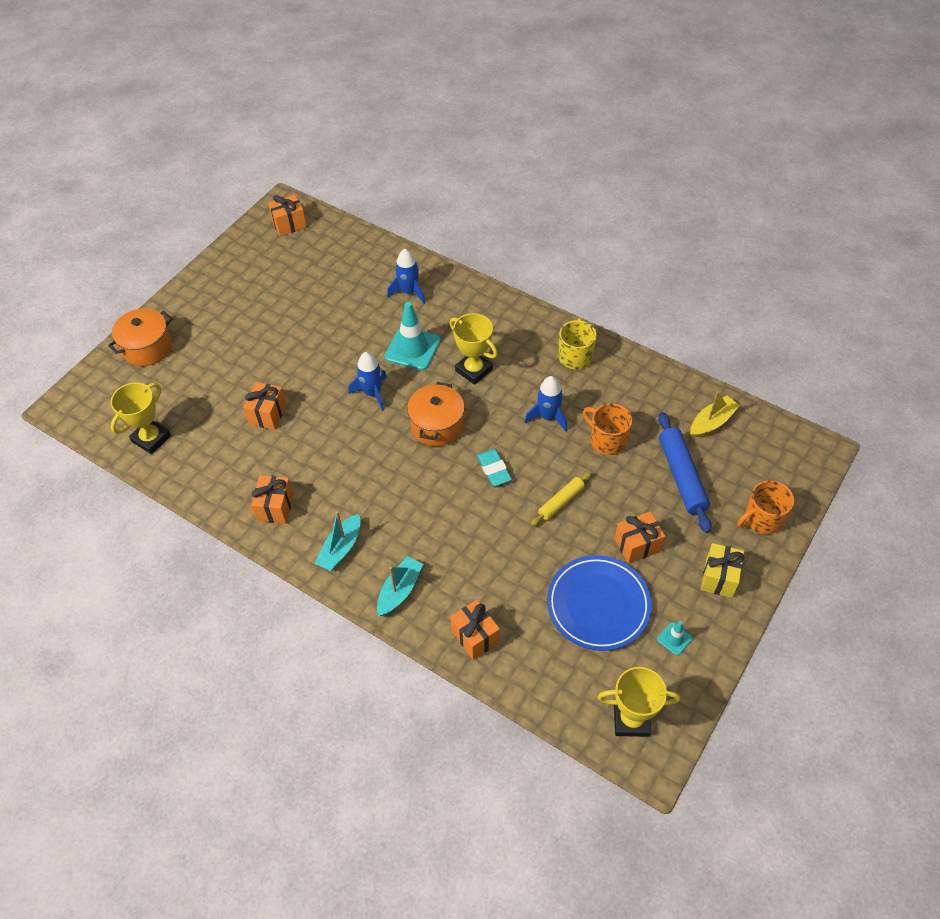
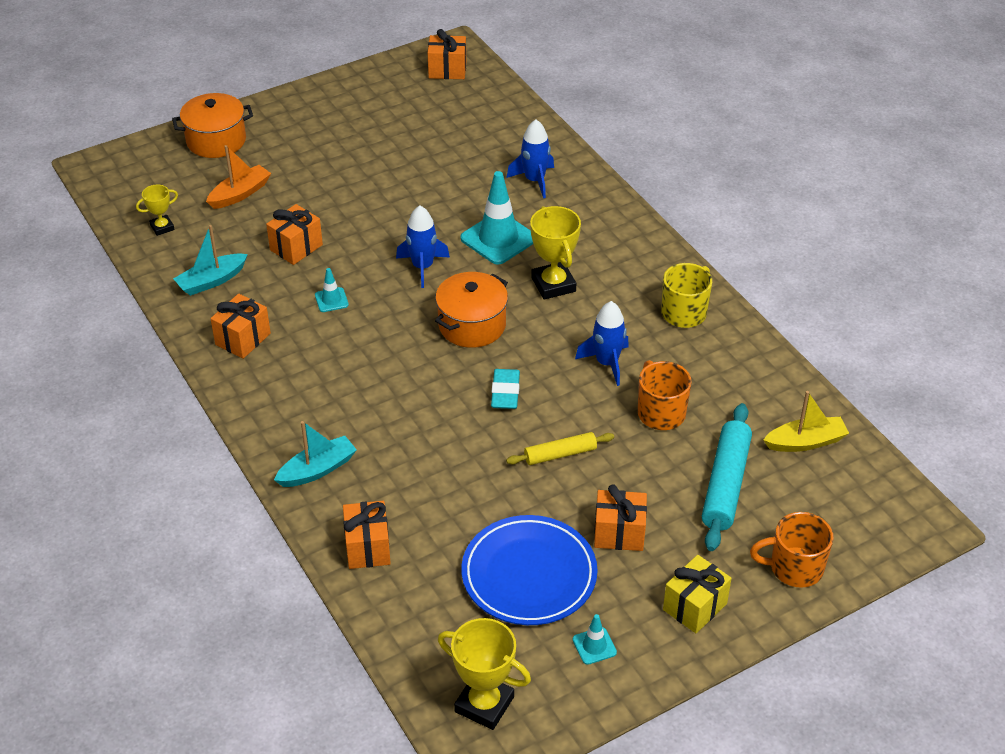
camera: 25 degrees right, 10 degrees down
yellow trophy [110,383,171,454] -> yellow trophy [136,185,178,236], size x0.57
turquoise boat [315,511,361,571] -> turquoise boat moved to [173,225,248,296]
blue rolling pin [658,412,712,533] -> turquoise rolling pin [702,403,752,551]
none -> orange boat [206,145,271,209]
none -> turquoise traffic cone [315,268,349,312]

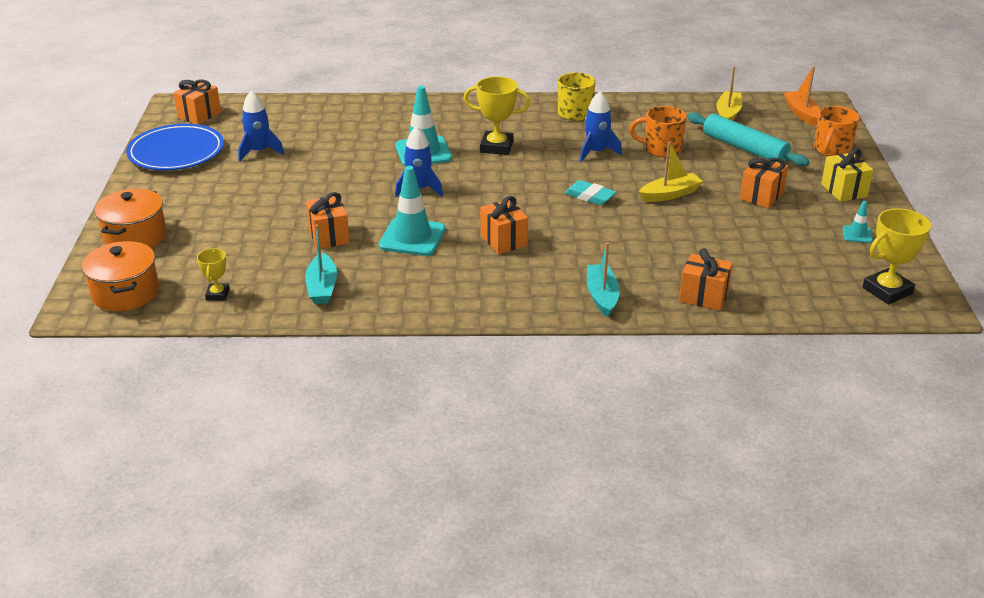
camera: 60 degrees left, 10 degrees down
orange boat [206,145,271,209] -> orange boat moved to [784,66,820,126]
orange gift [211,294,271,359] -> orange gift moved to [480,196,528,254]
turquoise traffic cone [315,268,349,312] -> turquoise traffic cone [379,166,446,256], size x2.07
orange pot [435,272,508,348] -> orange pot moved to [82,241,159,311]
blue plate [461,515,598,625] -> blue plate moved to [126,124,224,170]
blue rocket [506,120,554,198] -> blue rocket moved to [238,90,284,162]
yellow rolling pin [506,432,614,465] -> yellow boat [639,142,703,202]

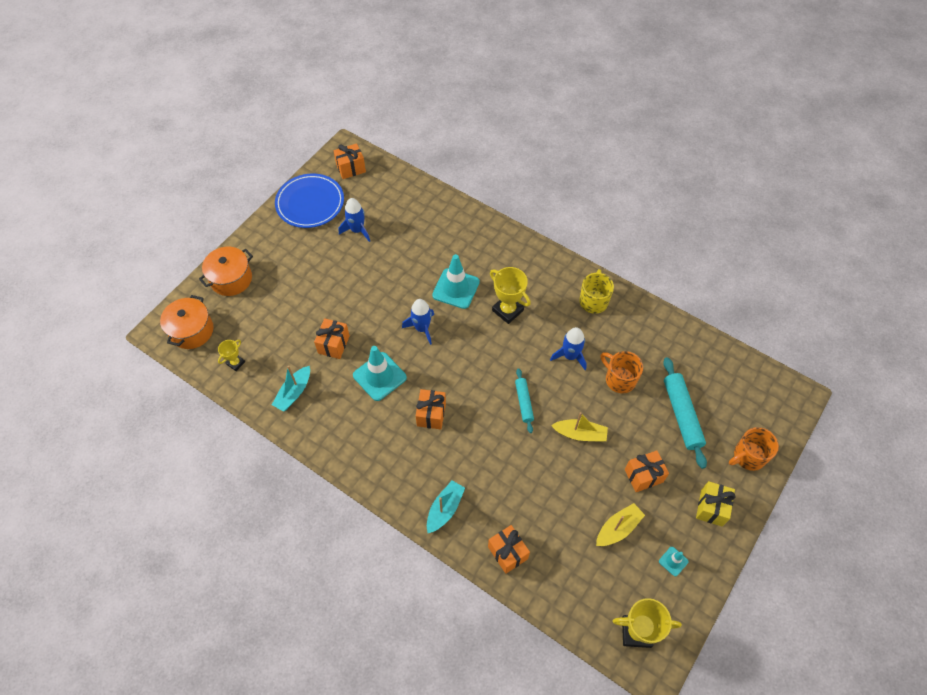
camera: 35 degrees right, 25 degrees up
turquoise eraser [564,180,616,205] -> turquoise rolling pin [515,368,534,433]
yellow boat [717,66,742,121] -> yellow boat moved to [596,503,645,546]
orange boat [784,66,820,126] -> none

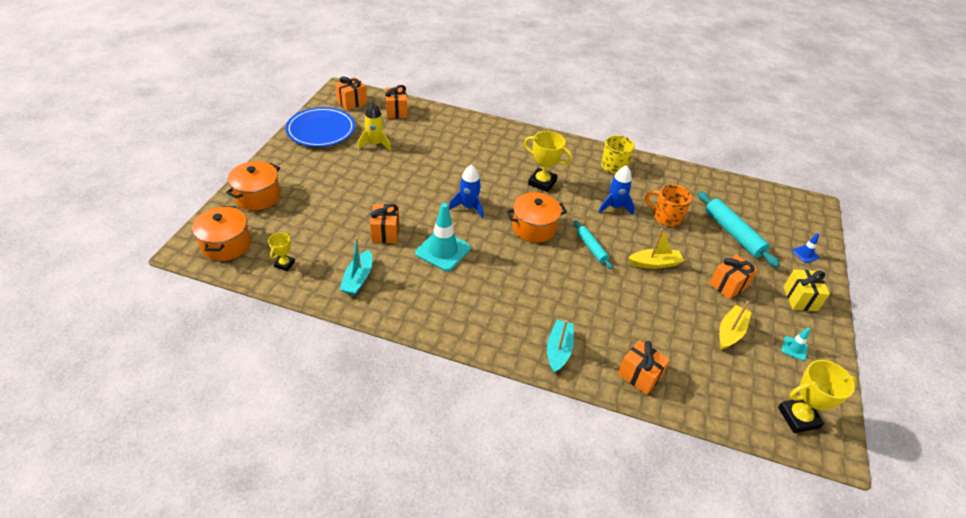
camera: 20 degrees left, 15 degrees down
blue rocket [339,198,370,242] -> yellow rocket [358,102,391,151]
orange gift [416,389,446,429] -> orange gift moved to [385,85,407,118]
turquoise traffic cone [432,254,480,309] -> none
orange mug [729,427,779,471] -> blue traffic cone [792,233,819,263]
none -> orange pot [507,192,567,243]

